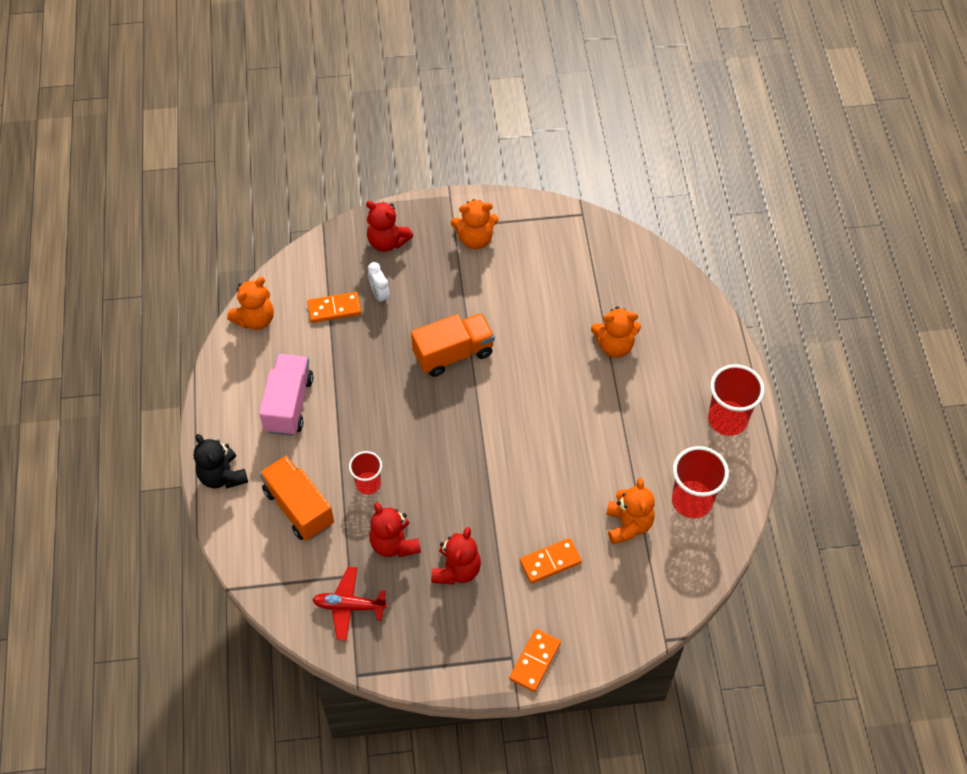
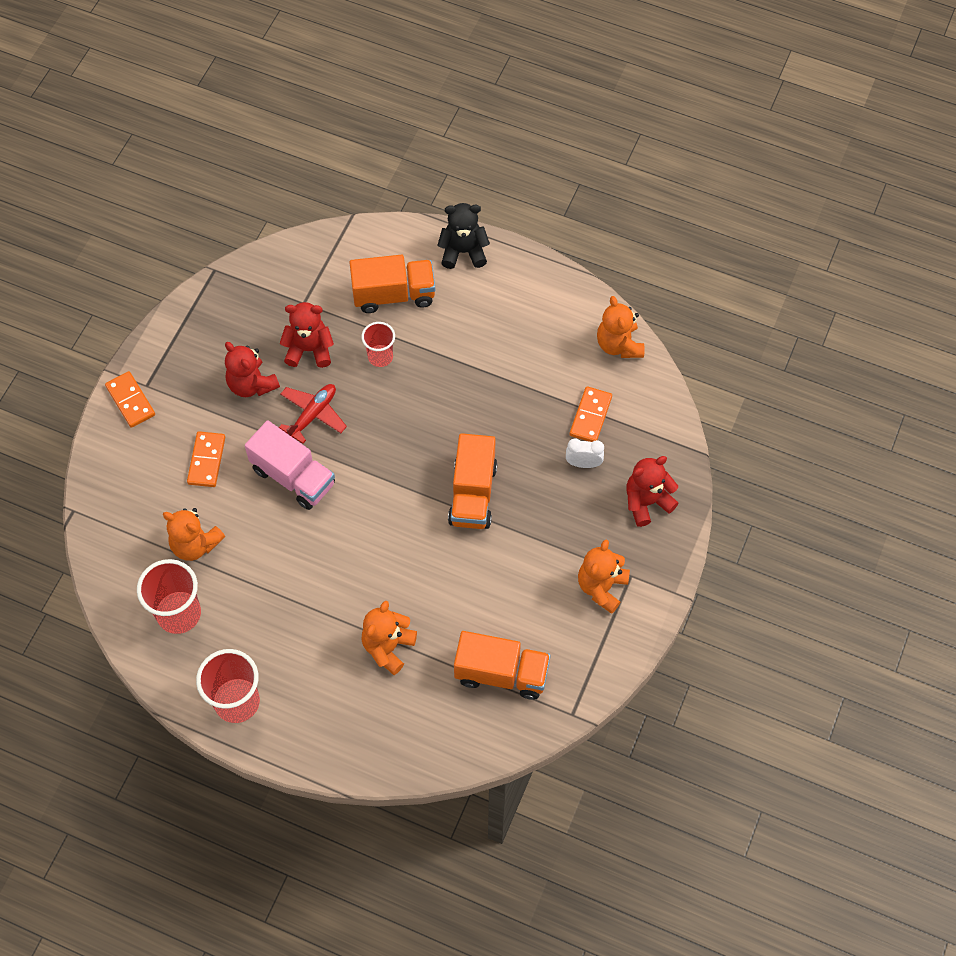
camera: 120 degrees right, 5 degrees up
pink truck [259,354,313,436] -> pink truck moved to [245,420,335,510]
red plane [312,567,387,641] -> red plane moved to [279,384,347,444]
none -> orange truck [454,631,551,700]

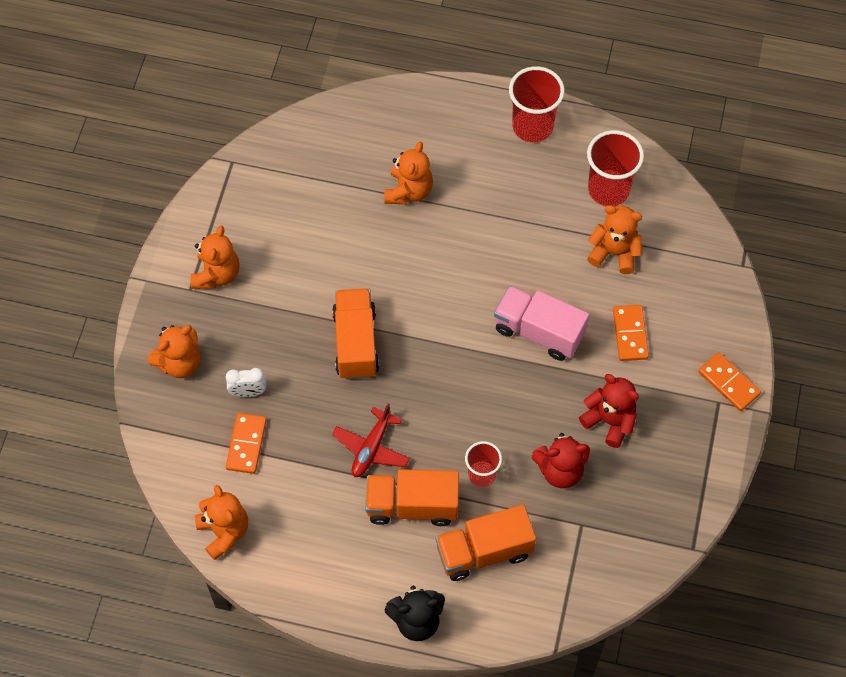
camera: 170 degrees right, 0 degrees up
red plane [279,384,347,444] -> red plane moved to [332,403,410,477]
orange truck [454,631,551,700] -> orange truck moved to [365,469,459,526]
red teddy bear [626,456,679,527] -> orange teddy bear [147,325,201,378]

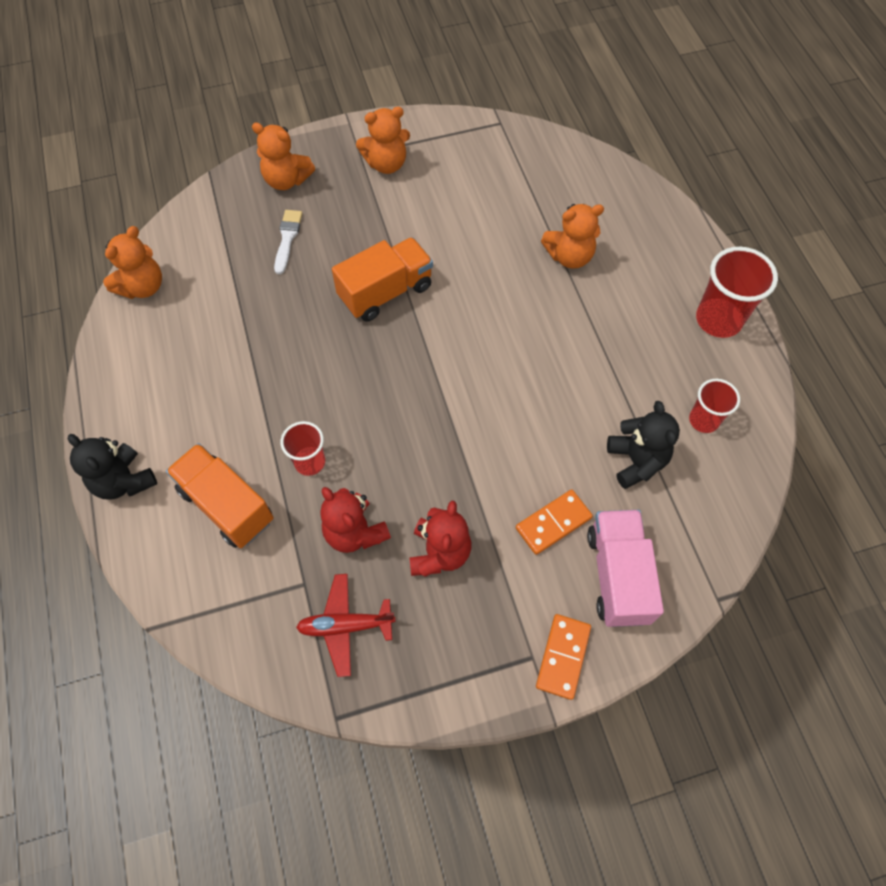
camera: 60 degrees right, 0 degrees up
white clock [226,368,266,397] -> white brush [274,210,303,274]
orange domino [226,413,267,474] -> none
red plane [332,403,410,477] -> red plane moved to [296,574,396,677]
orange truck [365,469,459,526] -> none
pink truck [494,286,589,361] -> pink truck moved to [587,510,664,627]
red cup [587,130,644,206] -> red cup [689,379,740,433], size x0.61
orange teddy bear [587,205,643,274] -> black teddy bear [607,401,680,489]

